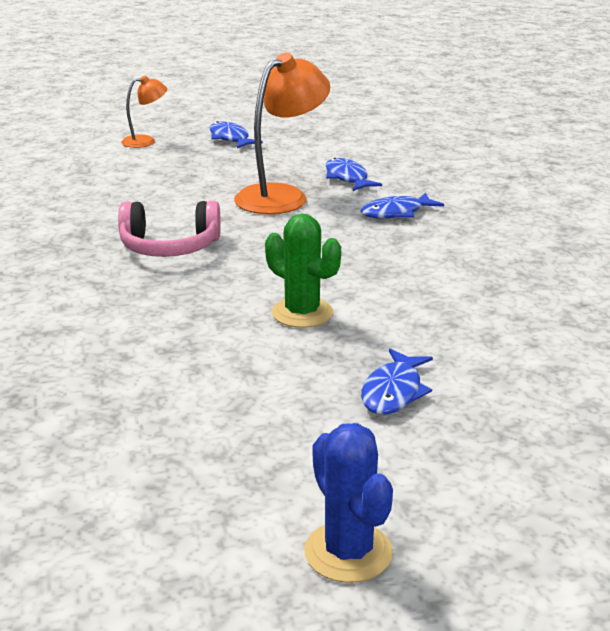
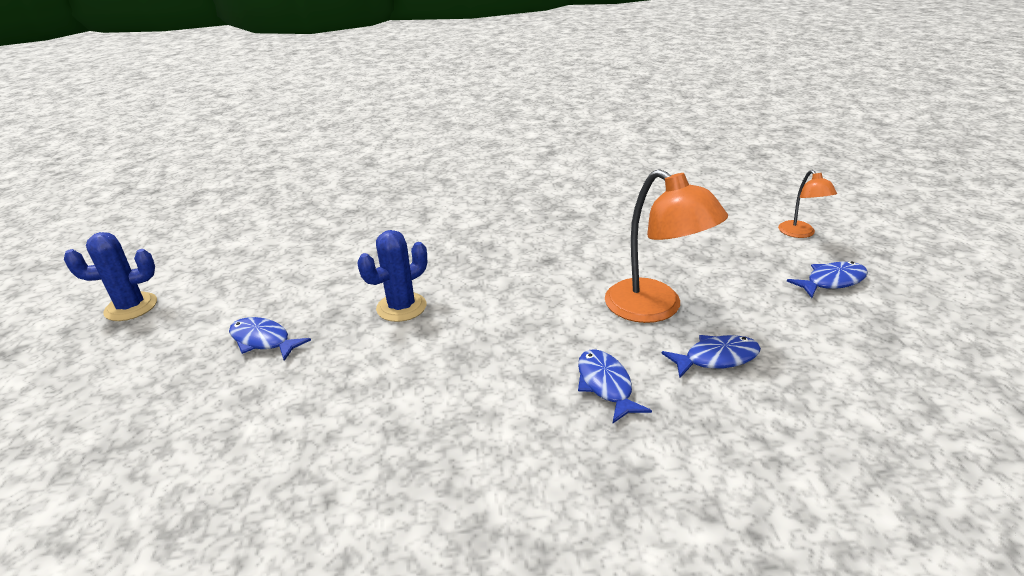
camera: 100 degrees right, 5 degrees up
pink headphones [118,201,221,257] -> none
green cactus [265,213,341,328] -> blue cactus [357,230,427,322]

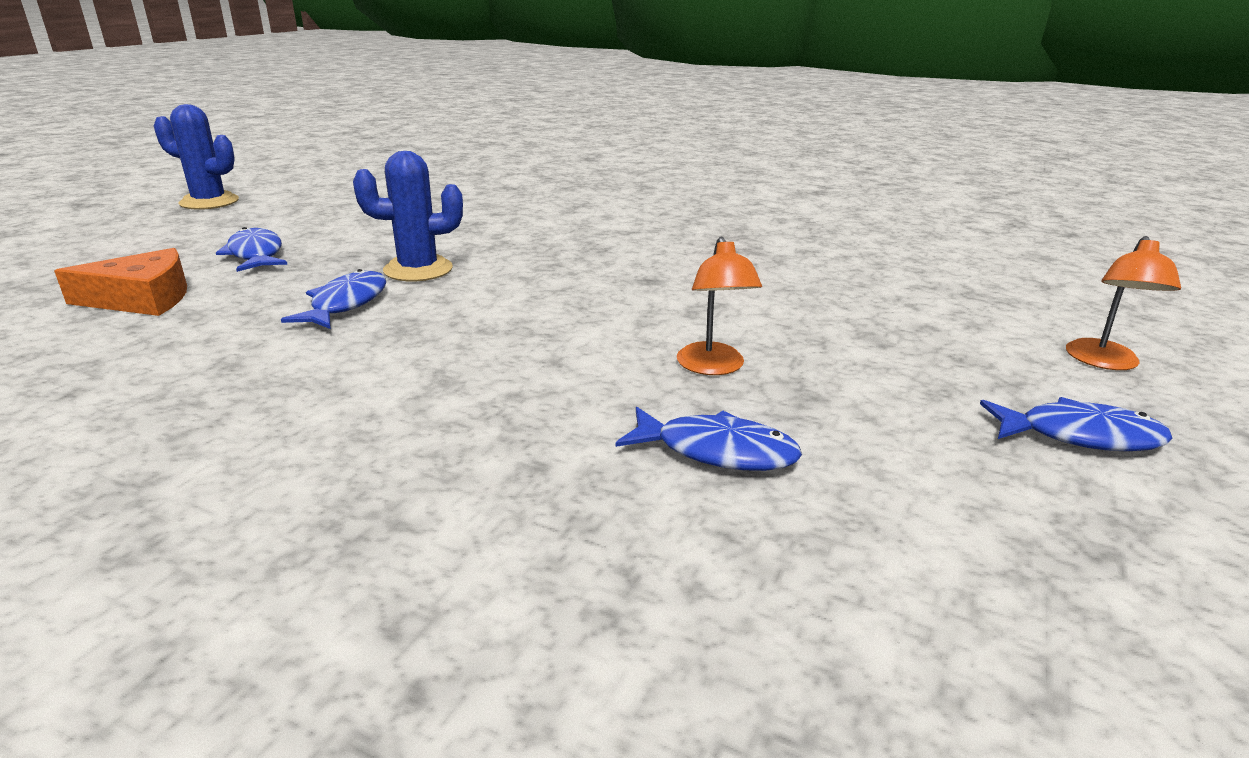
camera: 30 degrees right, 5 degrees down
blue fish [578,349,652,423] -> blue fish moved to [281,269,386,329]
orange lamp [605,169,728,323] -> orange lamp [677,236,762,375], size x0.53
none -> orange cheese [54,248,187,316]

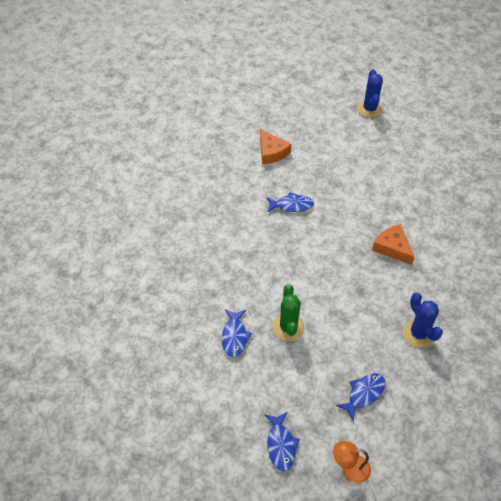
camera: 75 degrees right, 25 degrees up
blue fish [216,227,288,272] -> blue fish moved to [336,373,385,422]
blue cactus [353,151,463,281] -> blue cactus moved to [403,292,443,348]
orange lamp [677,236,762,375] -> green cactus [273,285,305,341]
none -> orange cheese [372,224,415,265]

